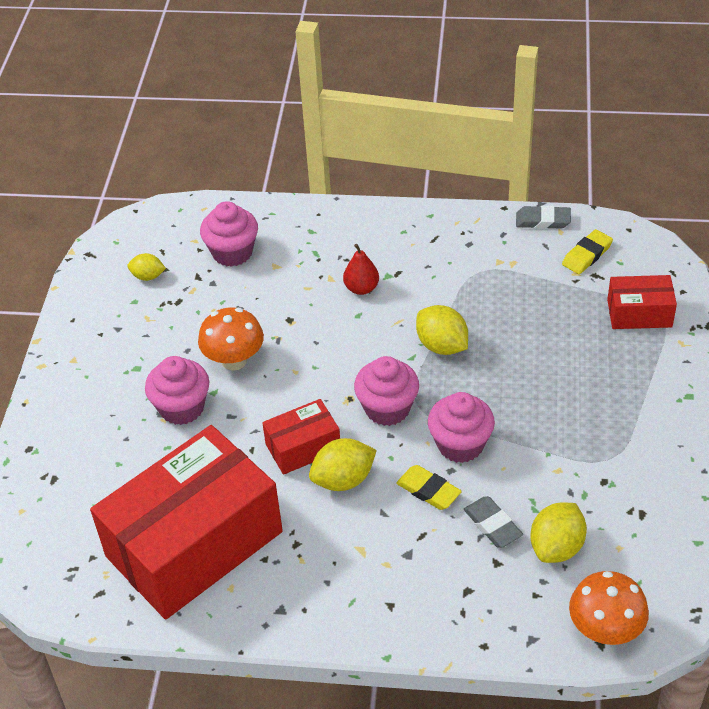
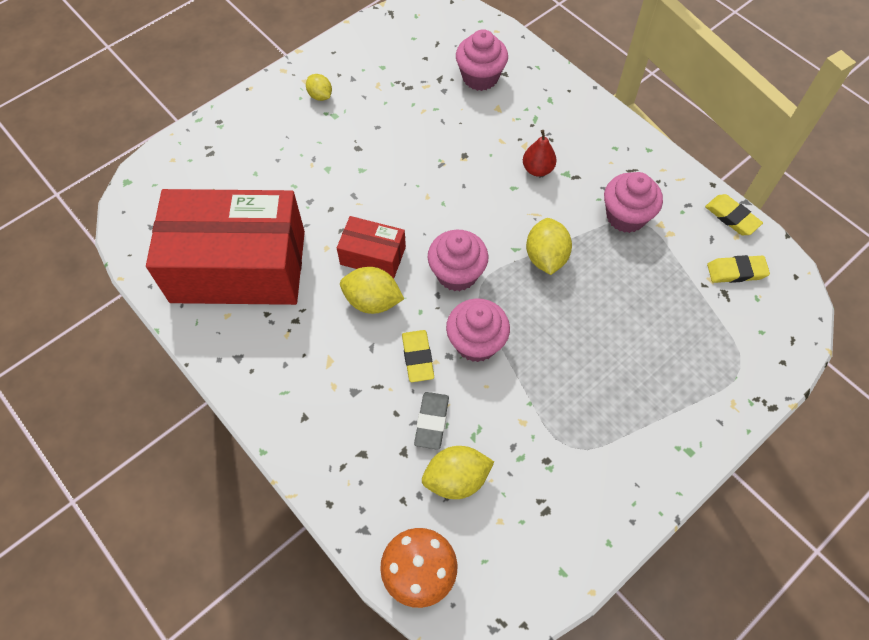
camera: 40 degrees right, 15 degrees up
yellow lemon [127,253,166,281] -> yellow lemon moved to [306,74,332,101]
pink cupcake [145,356,209,425] -> pink cupcake moved to [604,172,663,233]
orange mushroom [198,307,264,371] -> none
grey eraser [516,205,571,229] -> yellow eraser [705,194,763,235]
red box [607,275,677,329] -> none

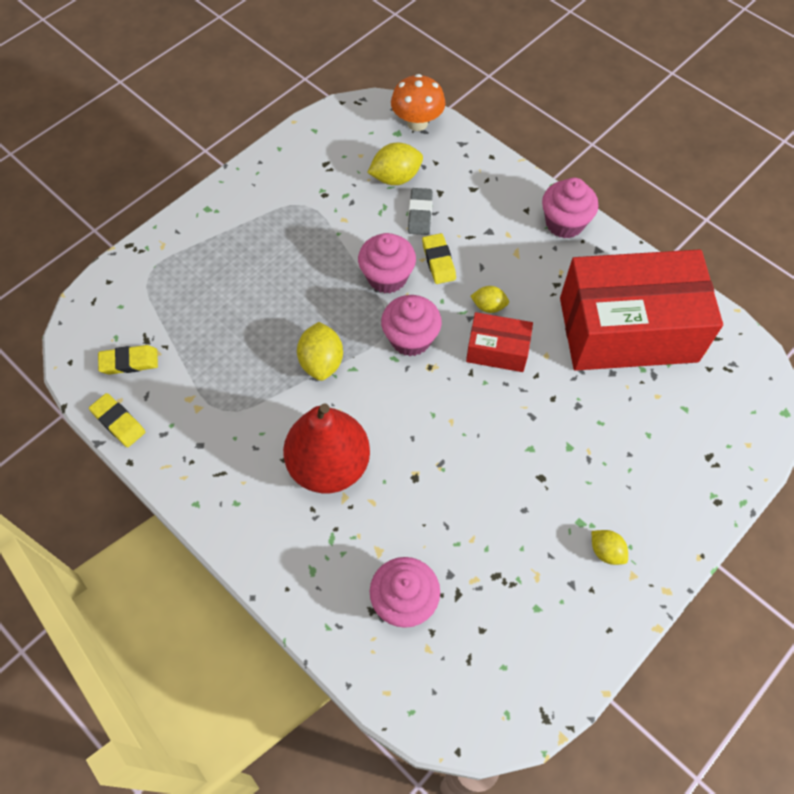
camera: 175 degrees right, 0 degrees up
yellow lemon [340,267,404,314] -> yellow lemon [470,286,509,313], size x0.61
red pear [523,130,557,177] -> red pear [283,403,370,493], size x2.18
pink cupcake [604,172,663,233] -> pink cupcake moved to [542,178,598,239]

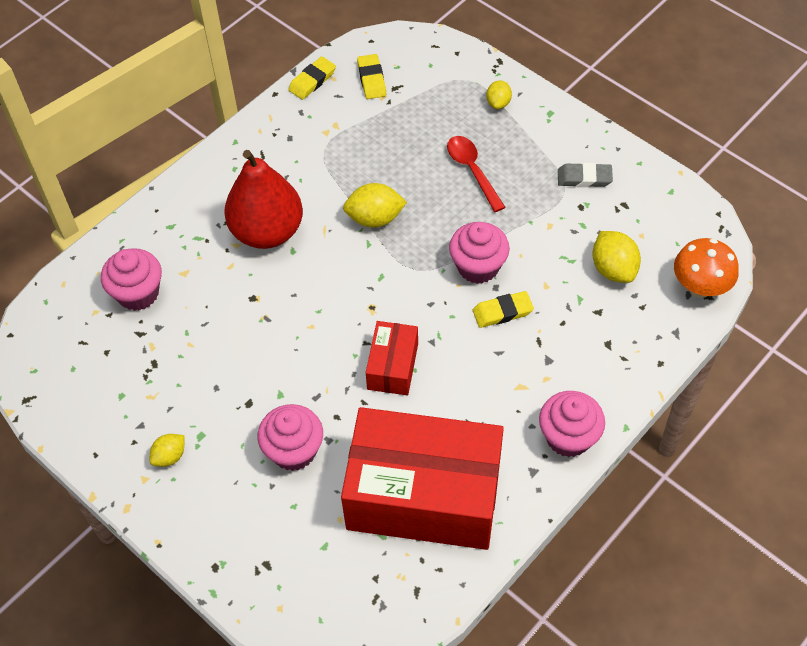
camera: 90 degrees right, 5 degrees down
pink cupcake [381,295,442,356] -> pink cupcake moved to [258,404,323,471]
grey eraser [408,188,433,235] -> grey eraser moved to [558,163,613,187]
yellow lemon [470,286,509,313] -> yellow lemon moved to [486,80,512,109]
red box [560,249,723,371] -> red box turned 75 degrees counterclockwise [341,407,504,550]
none -> red spoon [447,136,505,212]

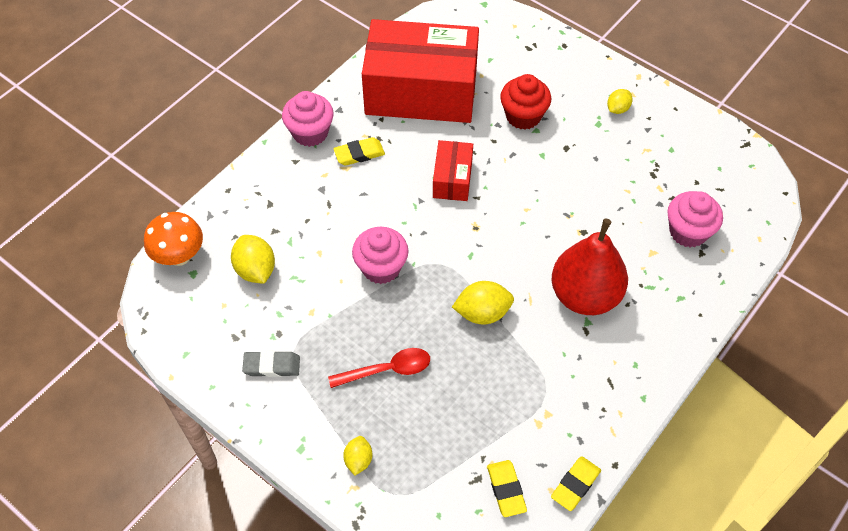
camera: 175 degrees right, 0 degrees up
pink cupcake [258,404,323,471] -> red cupcake [500,74,551,130]
red spoon [447,136,505,212] -> red spoon turned 75 degrees counterclockwise [328,348,430,388]
yellow eraser [473,291,534,328] -> yellow eraser moved to [333,137,385,166]

